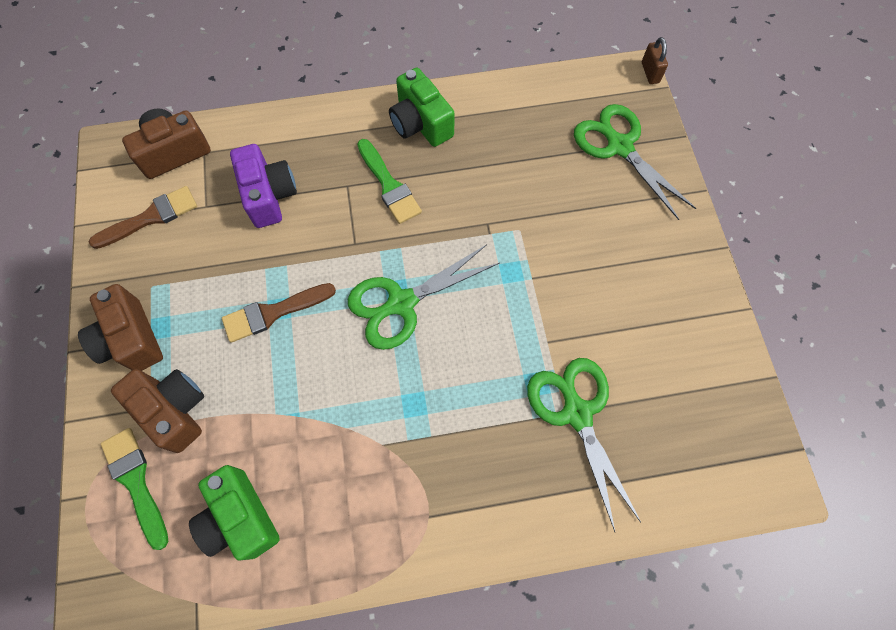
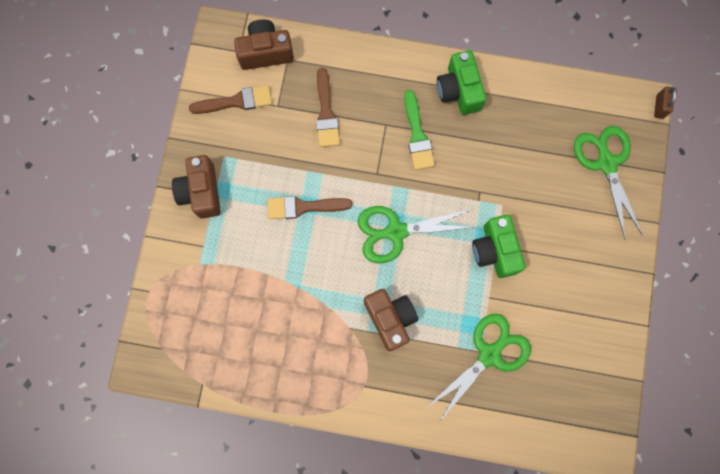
camera: 20 degrees right, 10 degrees up
green brush [101,428,169,550] -> none
brown camera [111,369,204,453] -> brown camera moved to [364,289,418,351]
green camera [189,465,280,561] -> green camera moved to [472,215,526,278]
purple camera [230,144,297,228] -> brown brush [316,68,340,147]
green scissors [527,358,641,532] -> green scissors turned 45 degrees clockwise [425,314,531,421]

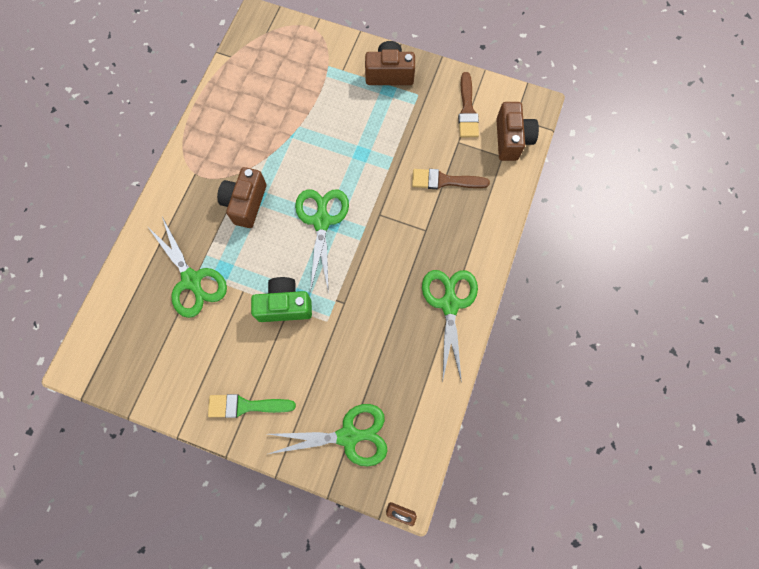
camera: 100 degrees right, 5 degrees down
brown brush [267,196,352,219] -> none
brown camera [364,289,418,351] -> brown camera turned 120 degrees clockwise [217,167,267,228]
green brush [404,90,435,170] -> green brush moved to [208,394,296,418]
green camera [437,50,486,115] -> green scissors [422,270,478,383]

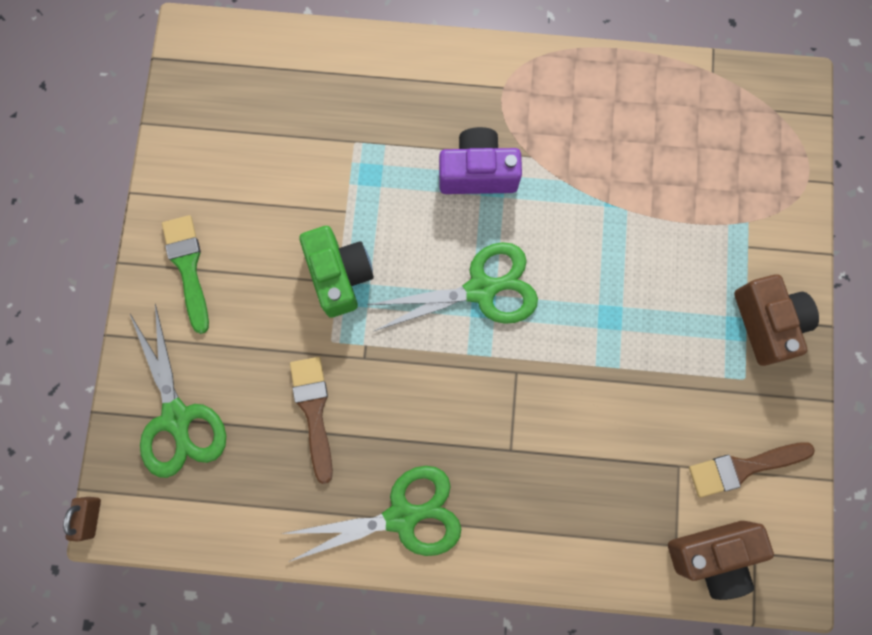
camera: 75 degrees right, 5 degrees up
green scissors [147,217,227,318] -> none
brown camera [217,167,267,228] -> purple camera [439,127,522,194]
brown brush [412,169,490,189] -> brown brush moved to [290,357,333,484]

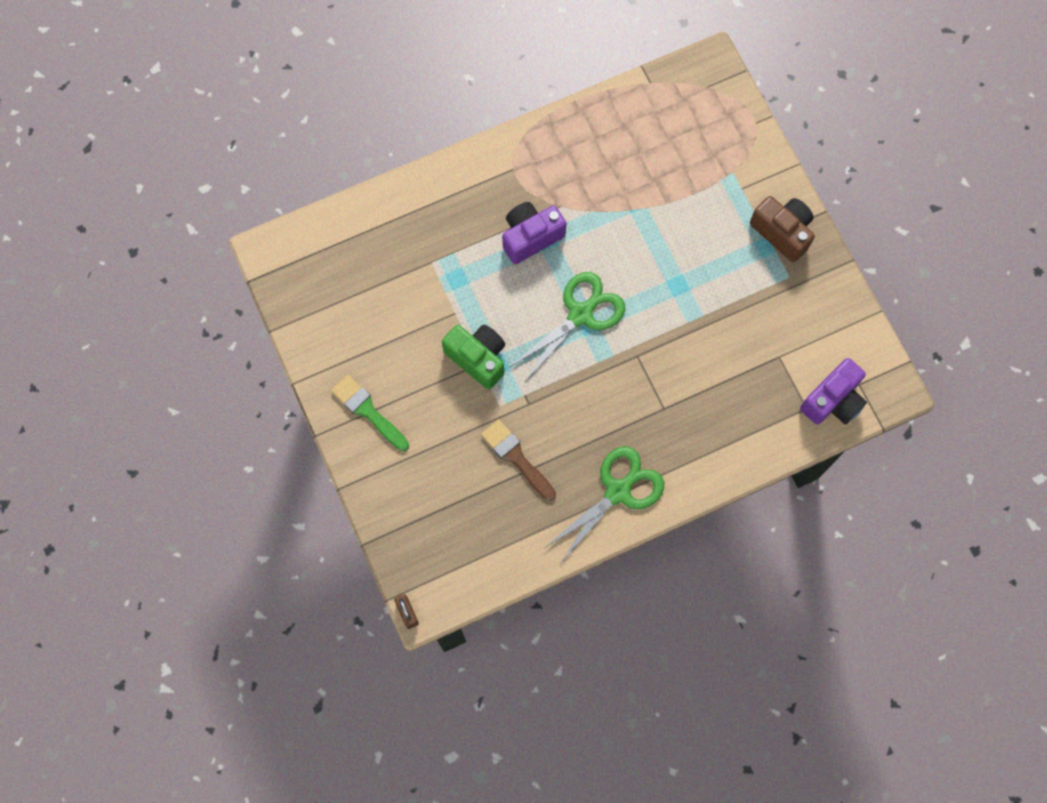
camera: 30 degrees left, 5 degrees down
green scissors [130,304,226,478] -> none
brown camera [668,521,774,600] -> purple camera [800,358,867,425]
brown brush [689,442,815,497] -> none

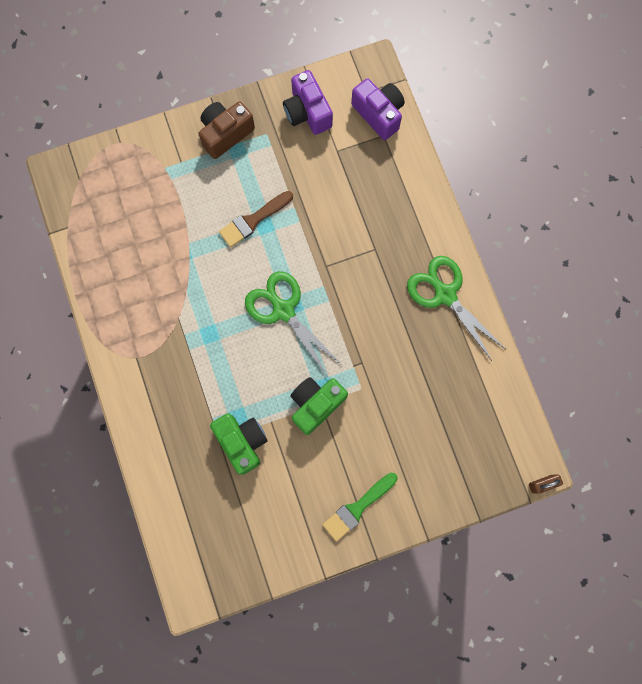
camera: 85 degrees left, 5 degrees up
brown brush [481,419,556,501] -> brown brush moved to [219,191,293,247]
purple camera [502,202,566,264] -> purple camera moved to [283,70,333,135]
none -> green camera [210,413,267,475]

